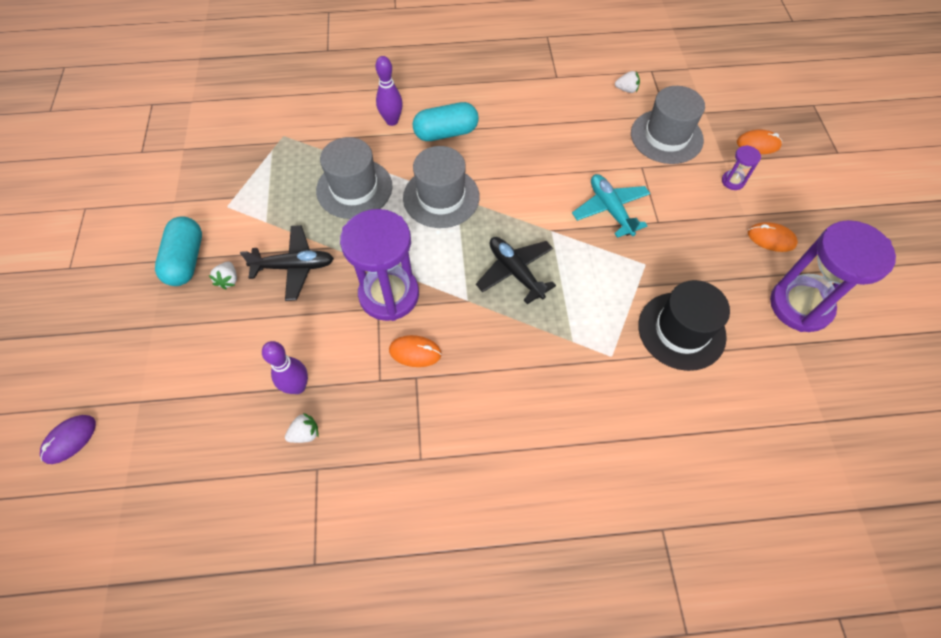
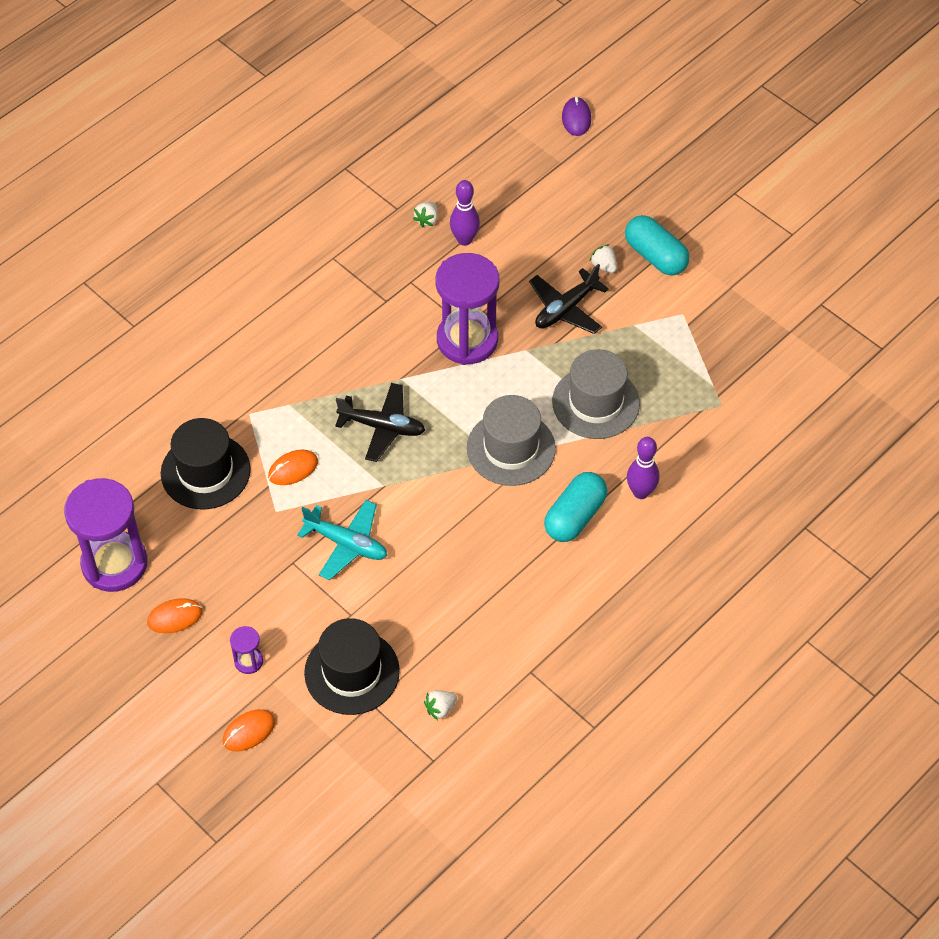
camera: 140 degrees right, 5 degrees down
orange mouse [389,335,442,367] -> orange mouse moved to [268,450,318,485]
grey hat [631,86,705,164] -> black hat [304,618,400,715]

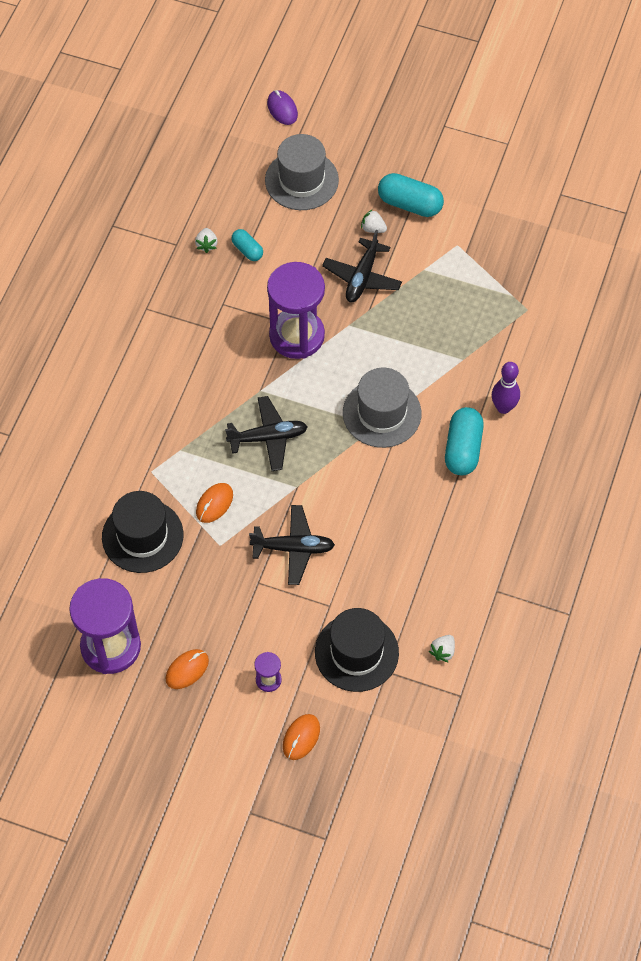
camera: 25 degrees left, 5 degrees up
turquoise plane [297,500,387,580] -> black plane [249,505,335,585]
purple bowling pin [450,180,480,246] -> turquoise capsule [231,229,263,261]
grey hat [552,349,640,439] -> grey hat moved to [265,134,339,210]

